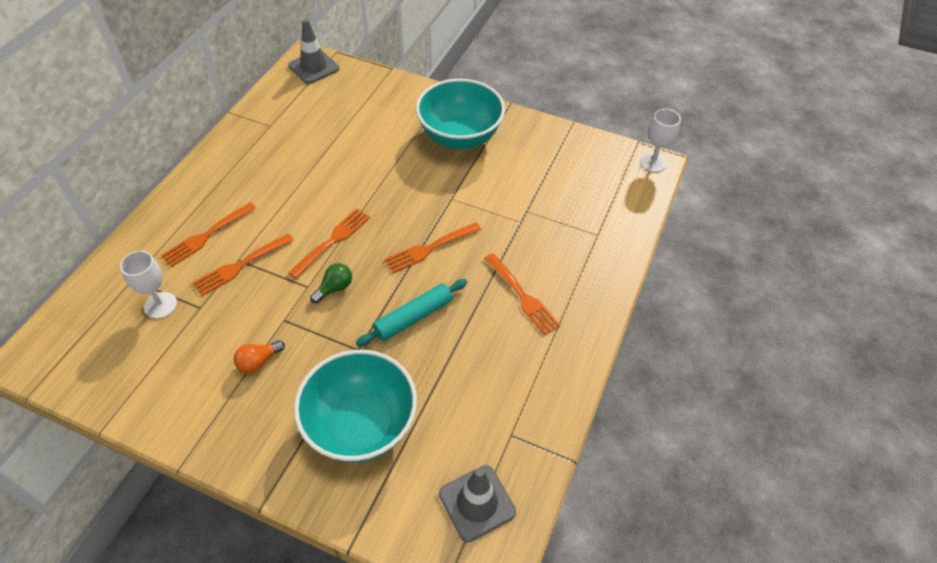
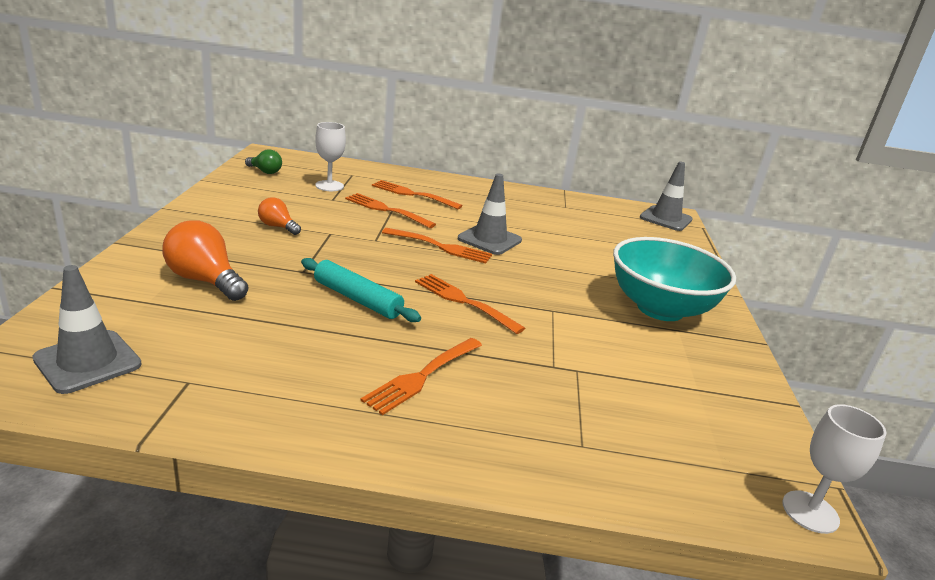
camera: 70 degrees right, 25 degrees down
turquoise bowl [294,350,417,462] -> orange light bulb [162,220,248,301]
green light bulb [310,263,352,303] -> green light bulb moved to [245,149,282,174]
none -> grey traffic cone [458,174,522,255]

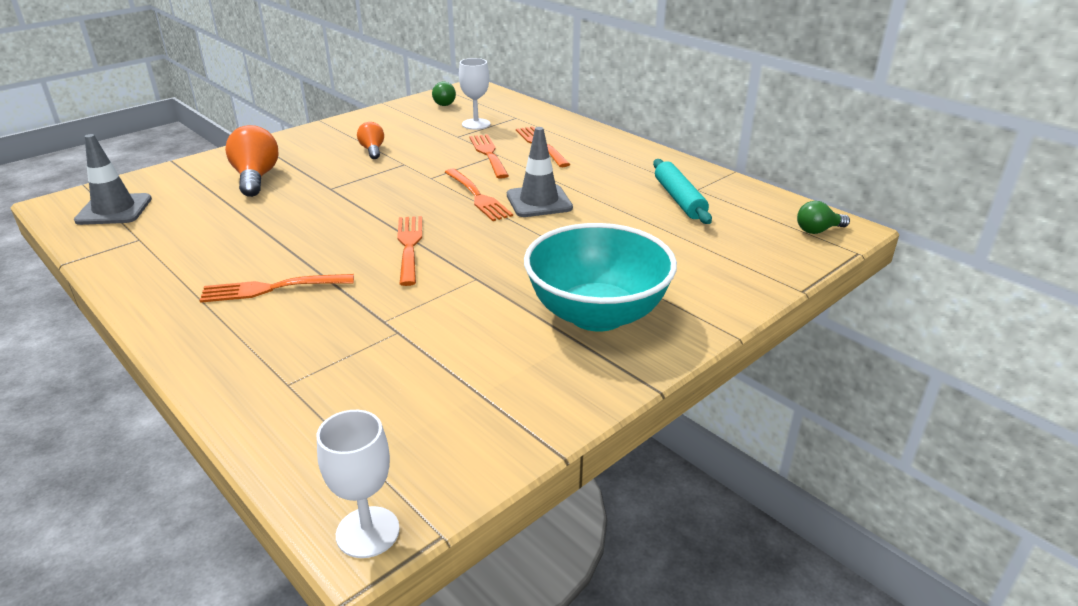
camera: 45 degrees right, 5 degrees up
turquoise rolling pin [301,258,421,322] -> turquoise rolling pin moved to [653,159,712,224]
grey traffic cone [640,162,693,231] -> green light bulb [797,201,850,234]

